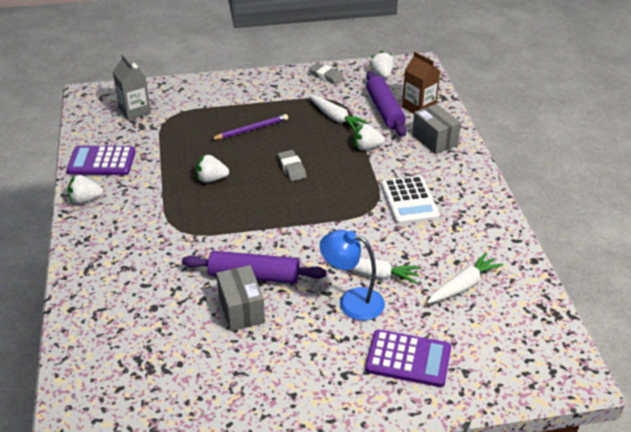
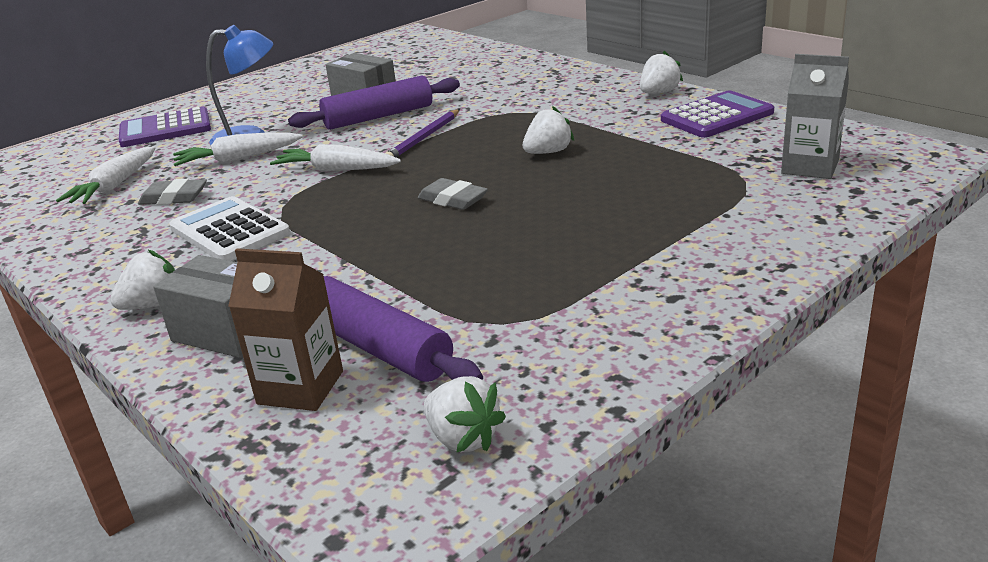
camera: 150 degrees right, 10 degrees down
purple pencil [211,114,288,140] -> purple pencil moved to [385,109,460,158]
grey eraser [309,63,344,85] -> grey eraser moved to [138,179,207,205]
white carrot [309,95,369,131] -> white carrot moved to [270,144,401,171]
white strawberry [354,124,385,150] -> white strawberry moved to [110,250,175,310]

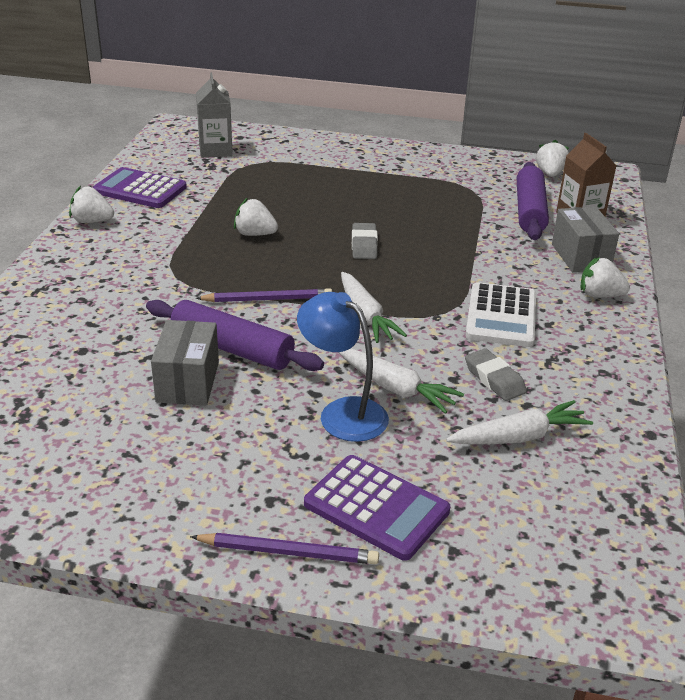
camera: 130 degrees left, 5 degrees up
none -> purple pencil [190,533,379,564]

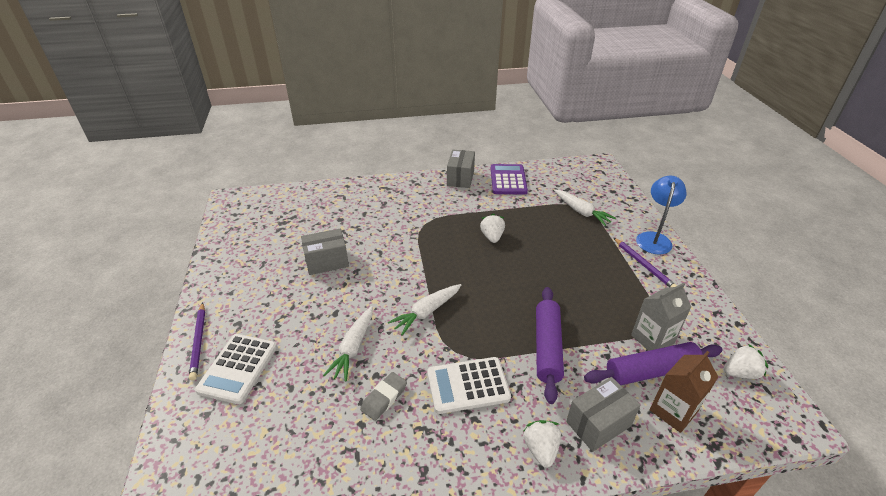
camera: 70 degrees right, 5 degrees up
white strawberry [69,186,114,223] -> grey box [447,149,475,188]
purple rolling pin [146,300,324,371] -> purple rolling pin moved to [536,287,564,404]
grey carton [196,72,233,158] -> grey carton moved to [631,283,691,351]
purple pencil [196,288,332,302] -> purple pencil moved to [613,237,677,287]
blue lamp [297,292,389,442] -> blue lamp moved to [636,176,687,254]
purple calculator [304,455,450,561] -> white calculator [195,334,277,404]
grey eraser [352,223,378,259] -> none
white carrot [446,400,593,444] -> white carrot moved to [554,190,616,226]

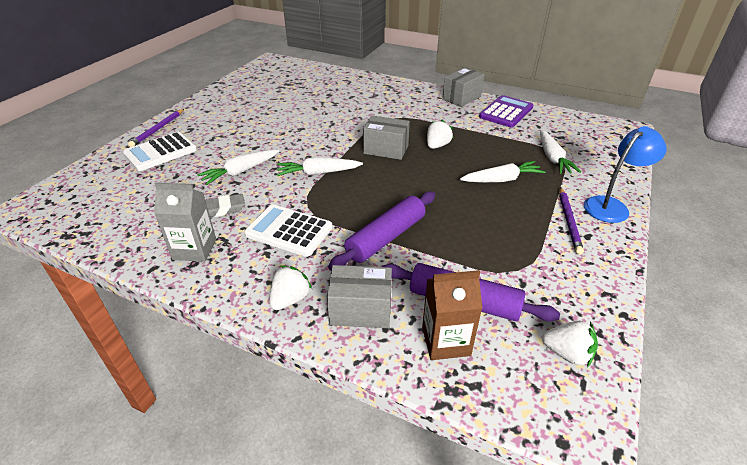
camera: 35 degrees right, 0 degrees up
grey box [301,229,349,275] -> grey box moved to [363,116,410,160]
grey carton [631,283,691,351] -> grey carton moved to [154,182,216,262]
none -> white carrot [460,161,545,183]

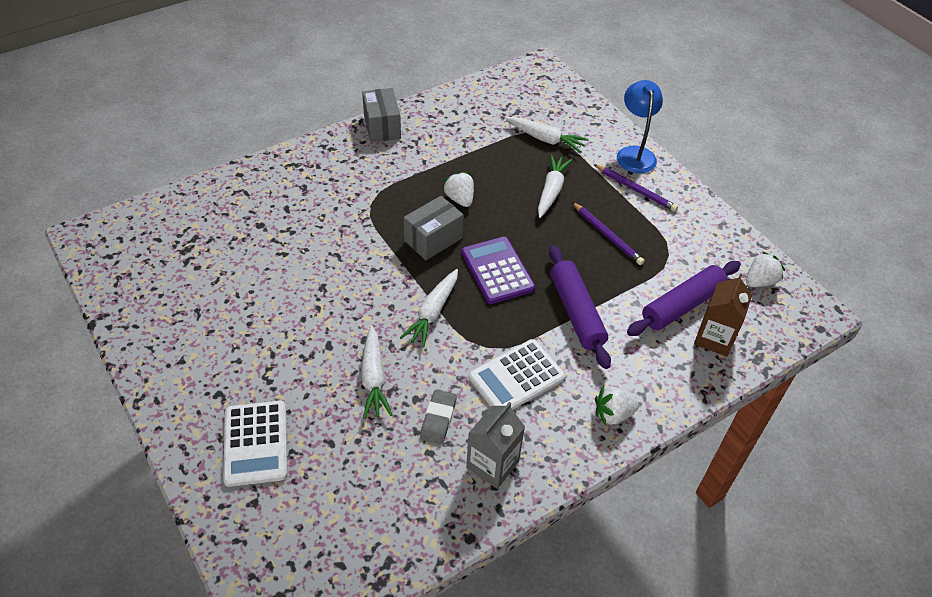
camera: 60 degrees left, 10 degrees up
purple pencil [128,109,184,147] -> purple pencil moved to [572,202,645,265]
white strawberry [269,265,312,310] -> white strawberry turned 75 degrees counterclockwise [595,386,639,425]
grey box [327,265,392,328] -> none
purple calculator [479,95,533,127] -> purple calculator moved to [461,237,535,304]

